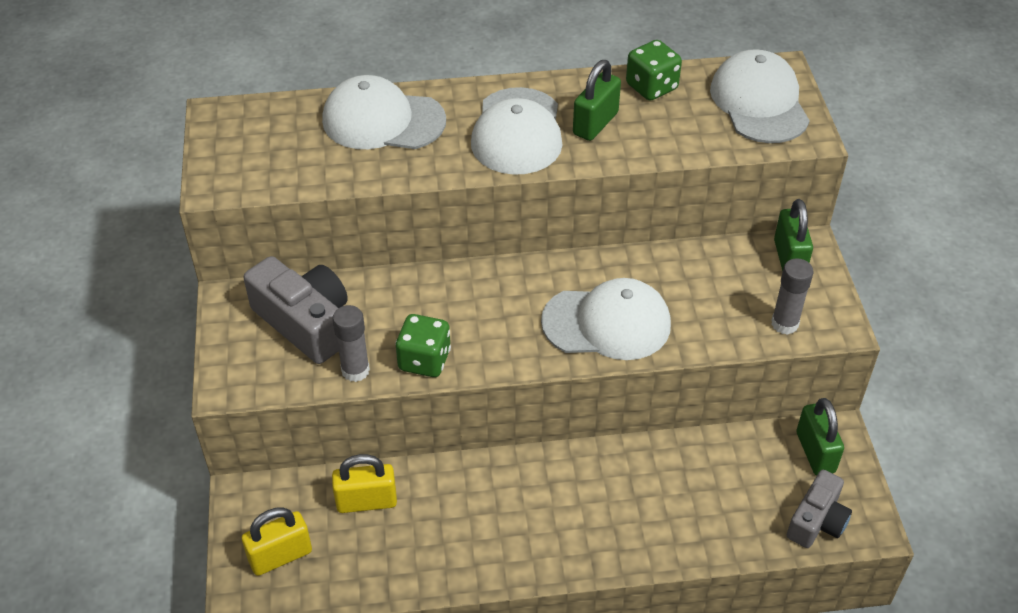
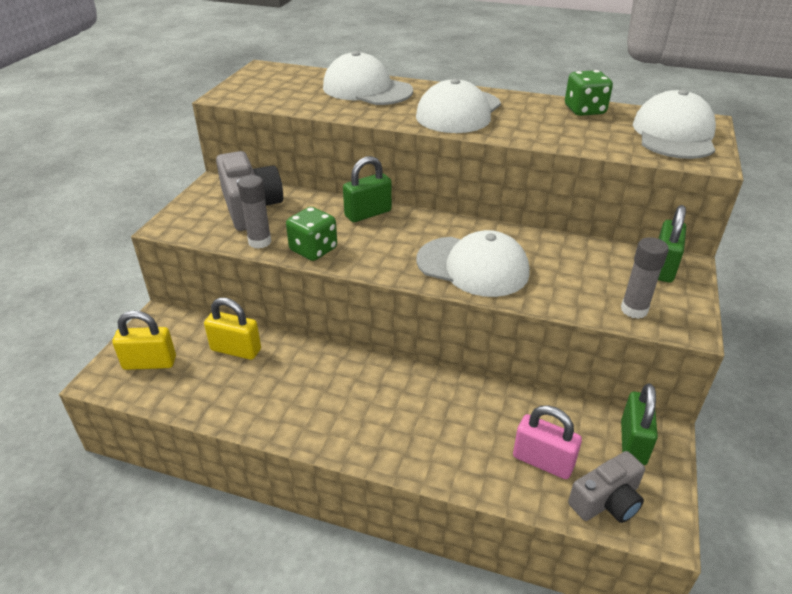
camera: 25 degrees right, 10 degrees down
green padlock [573,60,621,141] -> green padlock moved to [343,156,392,222]
none -> pink padlock [513,405,582,479]

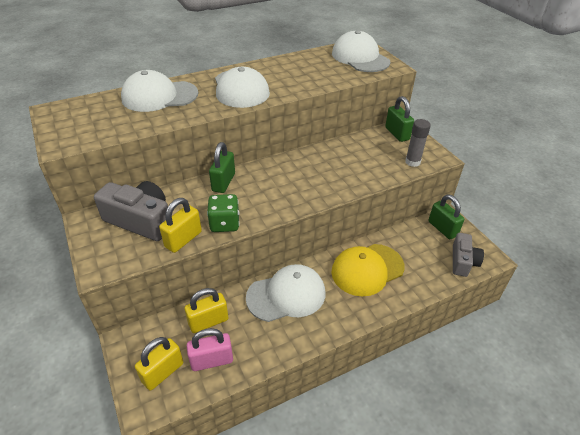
camera: 45 degrees left, 5 degrees up
grey glue stick [238,175,272,249] -> yellow padlock [159,198,202,253]
white cap [417,230,530,297] -> white cap moved to [246,264,325,322]
pink padlock [513,405,582,479] -> pink padlock moved to [187,328,233,371]
green dice [565,70,613,116] -> none
none -> yellow cap [331,244,405,296]

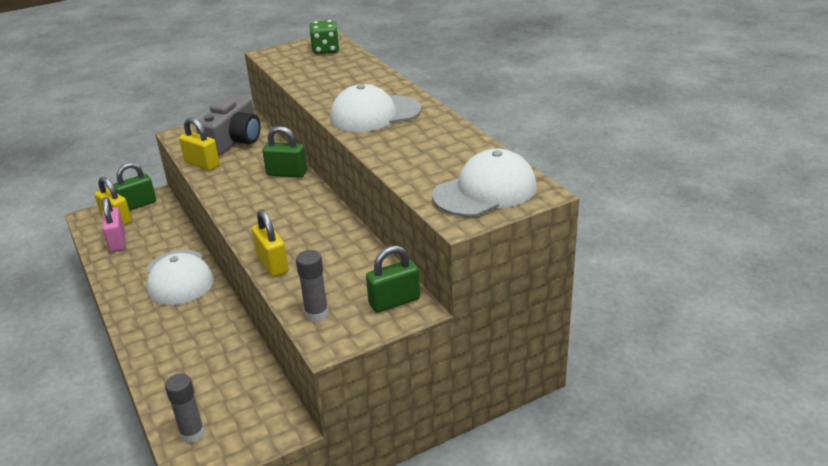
camera: 90 degrees right, 10 degrees down
white cap [121,70,198,112] -> none
yellow padlock [185,288,228,333] -> yellow padlock moved to [252,210,289,277]
green dice [207,194,239,232] -> green dice moved to [310,20,340,54]
yellow cap [331,244,405,296] -> none
green padlock [428,194,464,239] -> green padlock moved to [113,163,156,211]
grey camera [453,233,484,277] -> grey glue stick [165,373,205,443]

